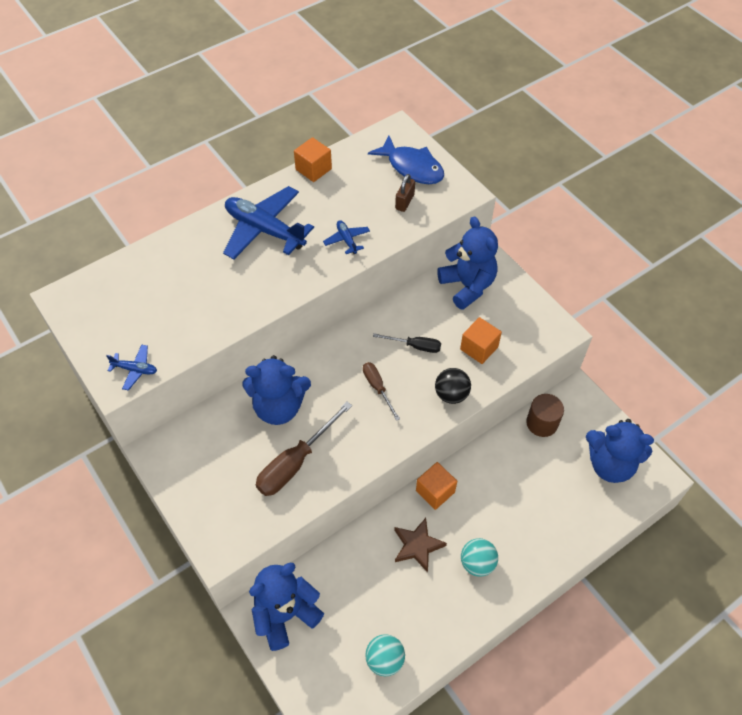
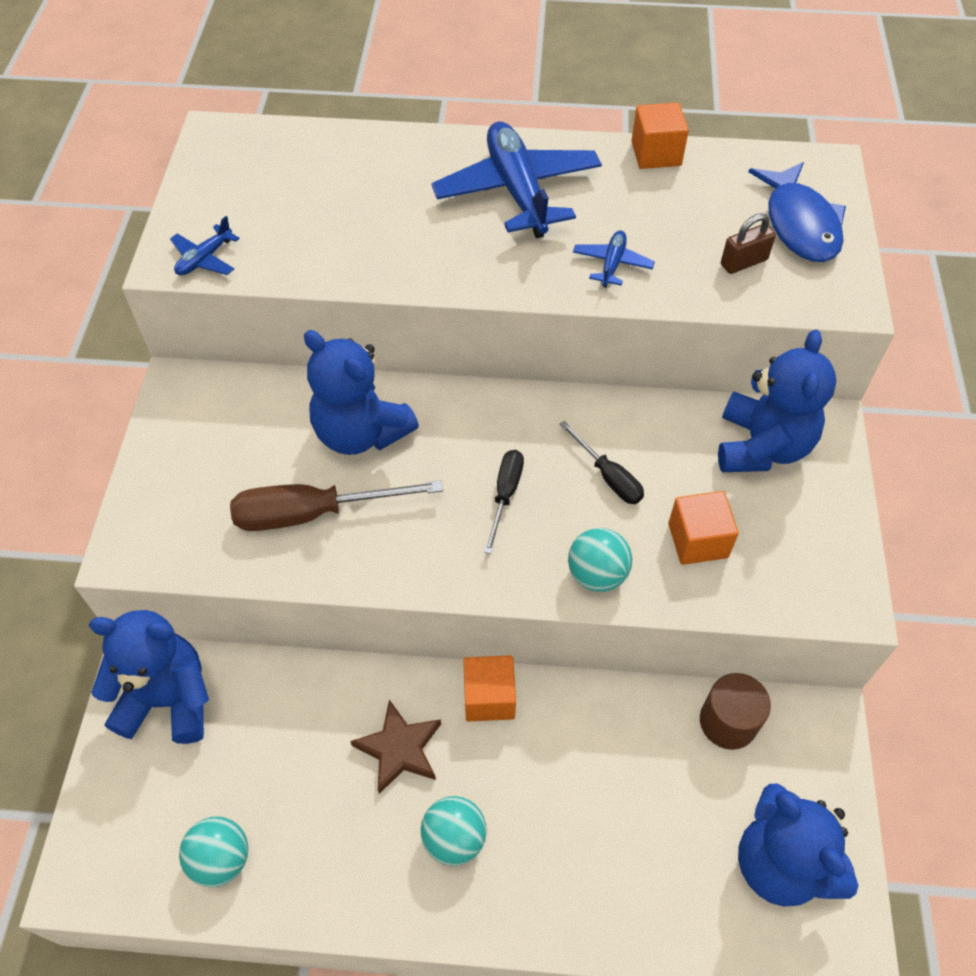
camera: 40 degrees right, 0 degrees up
blue plane [106,344,157,391] -> blue plane turned 75 degrees clockwise [170,216,240,275]
brown screwdriver [363,362,400,421] -> black screwdriver [484,450,524,554]
black ball [435,368,471,404] -> turquoise ball [568,528,632,592]

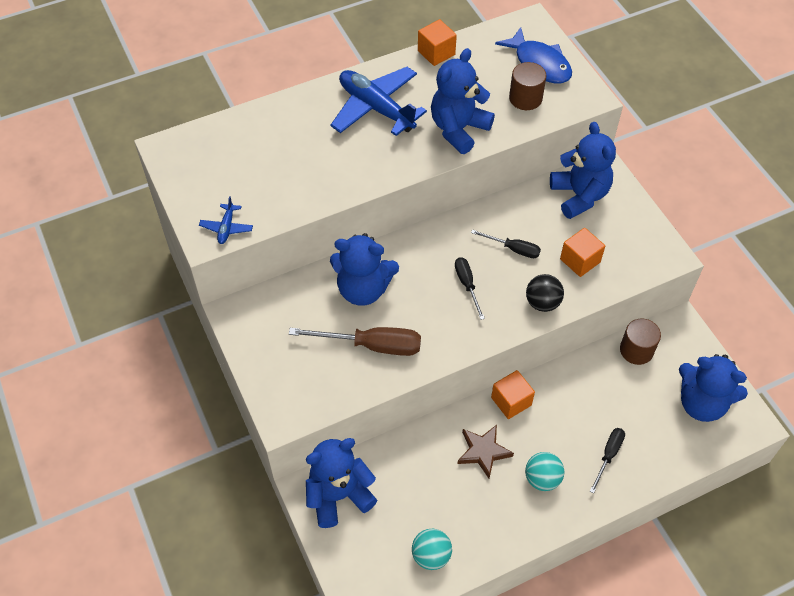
camera: 30 degrees left, 0 degrees up
brown screwdriver [230,480,443,531] -> brown screwdriver turned 135 degrees counterclockwise [289,327,421,356]
turquoise ball [568,528,632,592] -> black ball [526,274,564,312]
blue plane [573,230,655,288] -> blue teddy bear [431,48,495,154]
brown padlock [721,213,776,274] -> brown cylinder [509,62,547,110]
none -> black screwdriver [590,428,625,493]

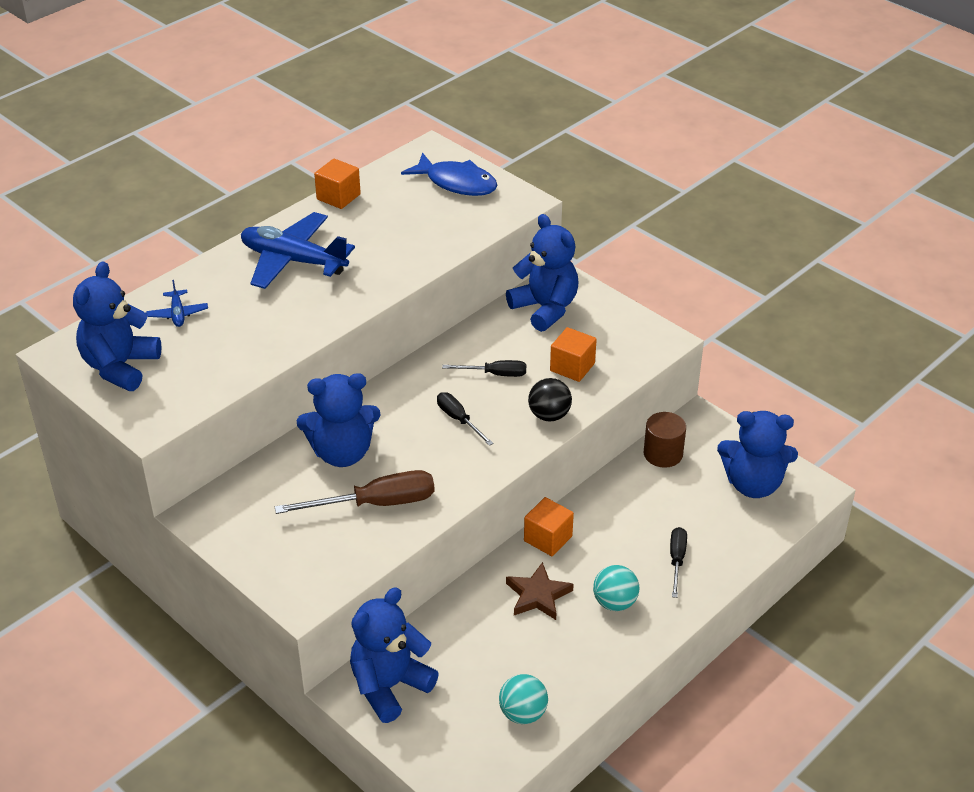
camera: 20 degrees left, 15 degrees down
blue plane [199,196,253,244] -> blue plane moved to [146,280,208,327]
blue teddy bear [431,48,495,154] -> blue teddy bear moved to [73,261,162,391]
brown cylinder [509,62,547,110] -> none

